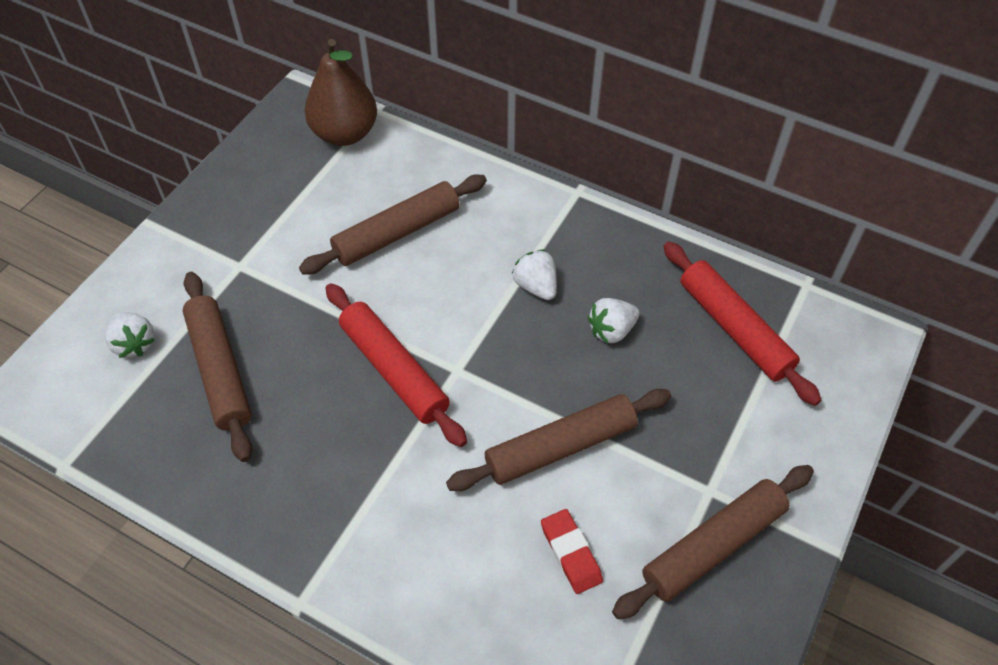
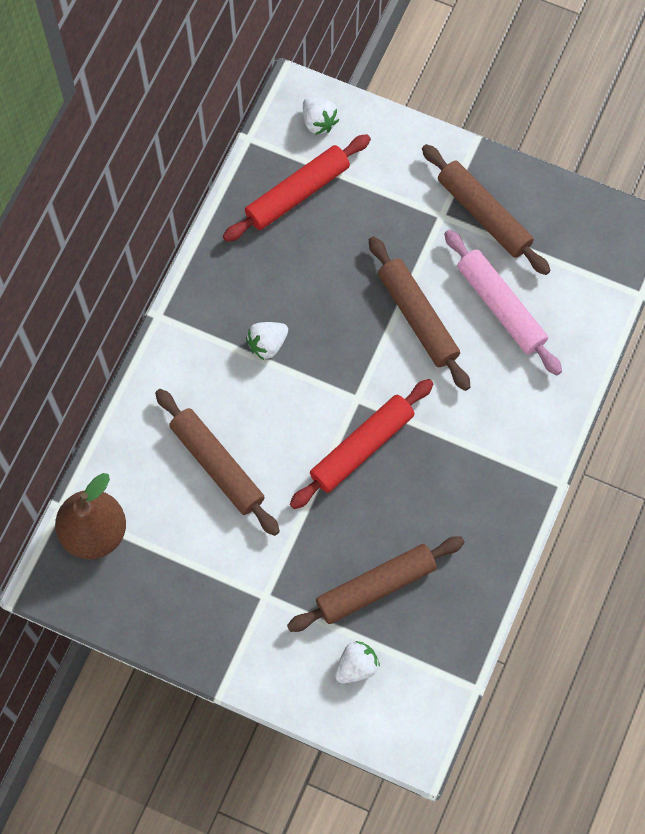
camera: 95 degrees left, 15 degrees up
red eraser [541,509,603,594] -> pink rolling pin [444,230,562,375]
white strawberry [588,298,640,343] -> white strawberry moved to [303,97,339,135]

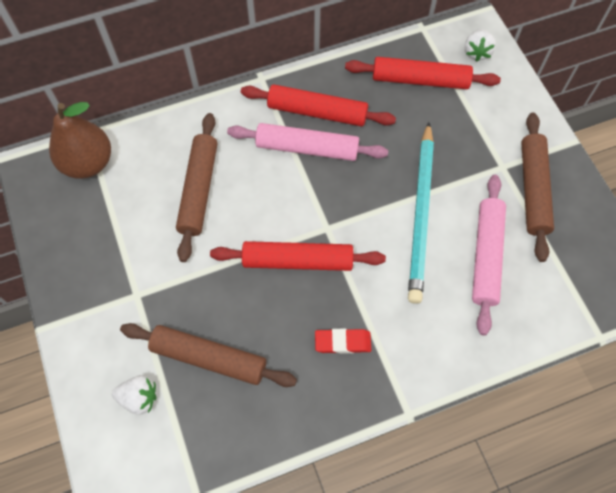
camera: 45 degrees right, 5 degrees down
white strawberry [246,322,288,360] -> pink rolling pin [227,123,388,161]
brown rolling pin [369,236,470,391] -> turquoise pencil [408,122,434,304]
none -> red rolling pin [241,84,396,127]
none -> red eraser [315,329,371,354]

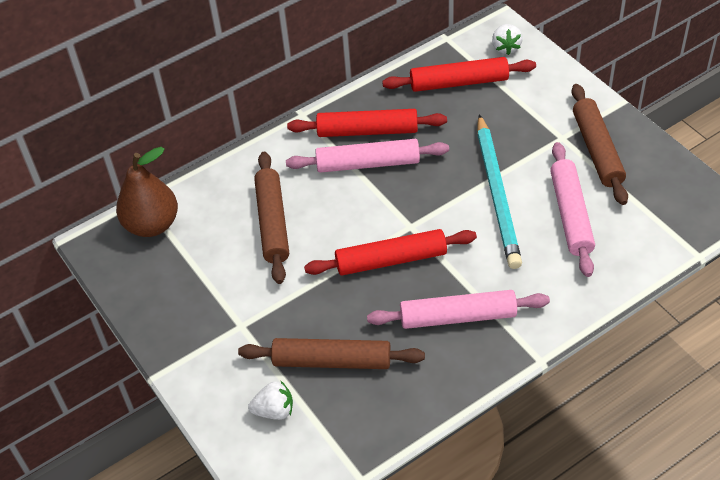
camera: 10 degrees left, 15 degrees down
red eraser [315,329,371,354] -> pink rolling pin [367,290,550,329]

